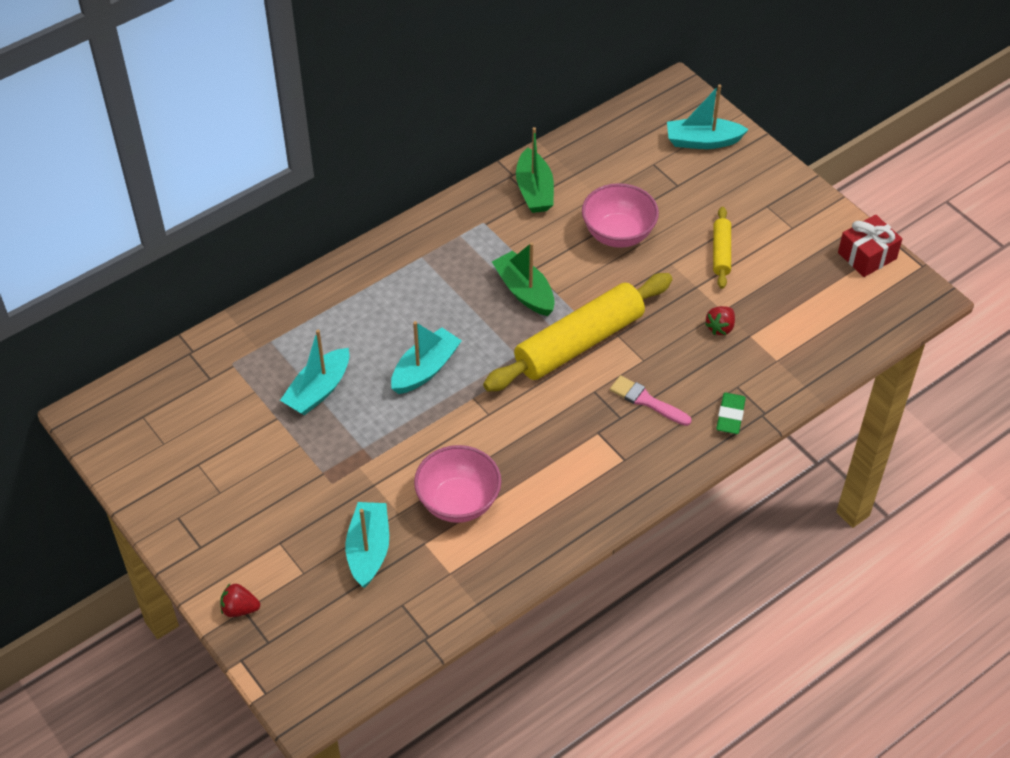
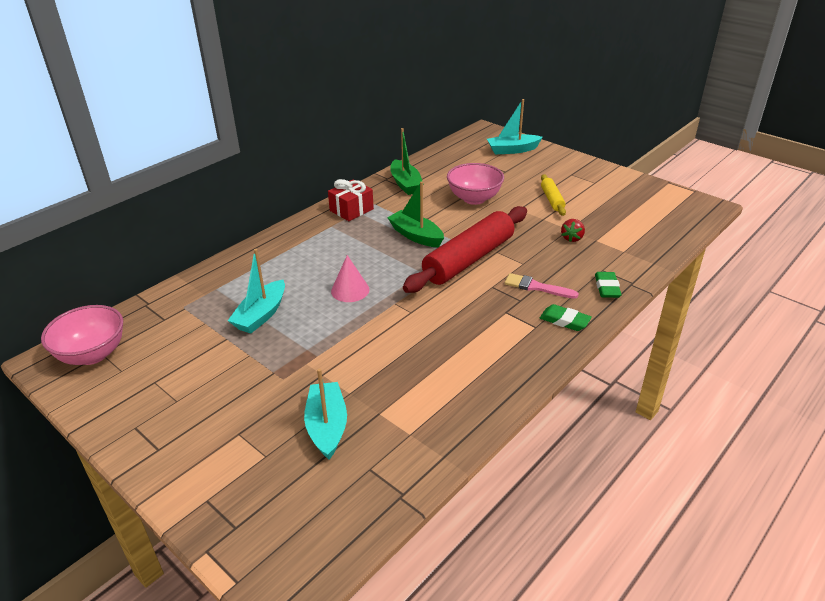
camera: 10 degrees left, 15 degrees down
red strawberry [220,584,260,617] -> none
turquoise boat [391,321,462,394] -> pink cone [331,255,369,302]
pink bowl [414,445,501,523] -> pink bowl moved to [41,305,123,365]
yellow rolling pin [483,273,672,392] -> red rolling pin [403,206,527,293]
red gift [838,215,902,277] -> red gift moved to [328,179,374,221]
none -> green eraser [540,304,592,331]

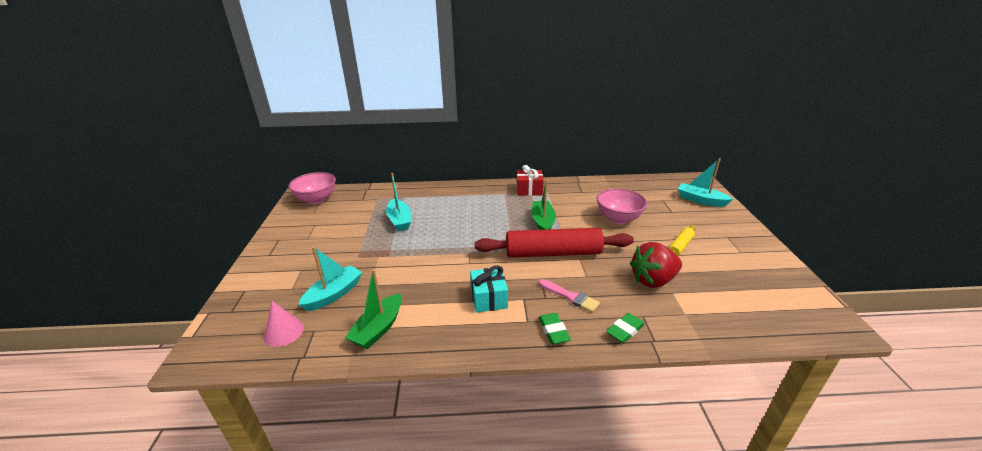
camera: 45 degrees right, 5 degrees down
turquoise boat [228,249,285,333] -> turquoise boat turned 90 degrees counterclockwise [386,173,411,231]
pink cone [331,255,369,302] -> pink cone moved to [264,301,304,347]
green boat [390,128,423,195] -> green boat moved to [345,269,402,349]
pink brush [505,273,579,299] -> pink brush turned 150 degrees clockwise [539,279,600,312]
red strawberry [561,219,585,242] -> red strawberry [630,242,682,288], size x2.01
none -> turquoise gift [470,265,508,312]

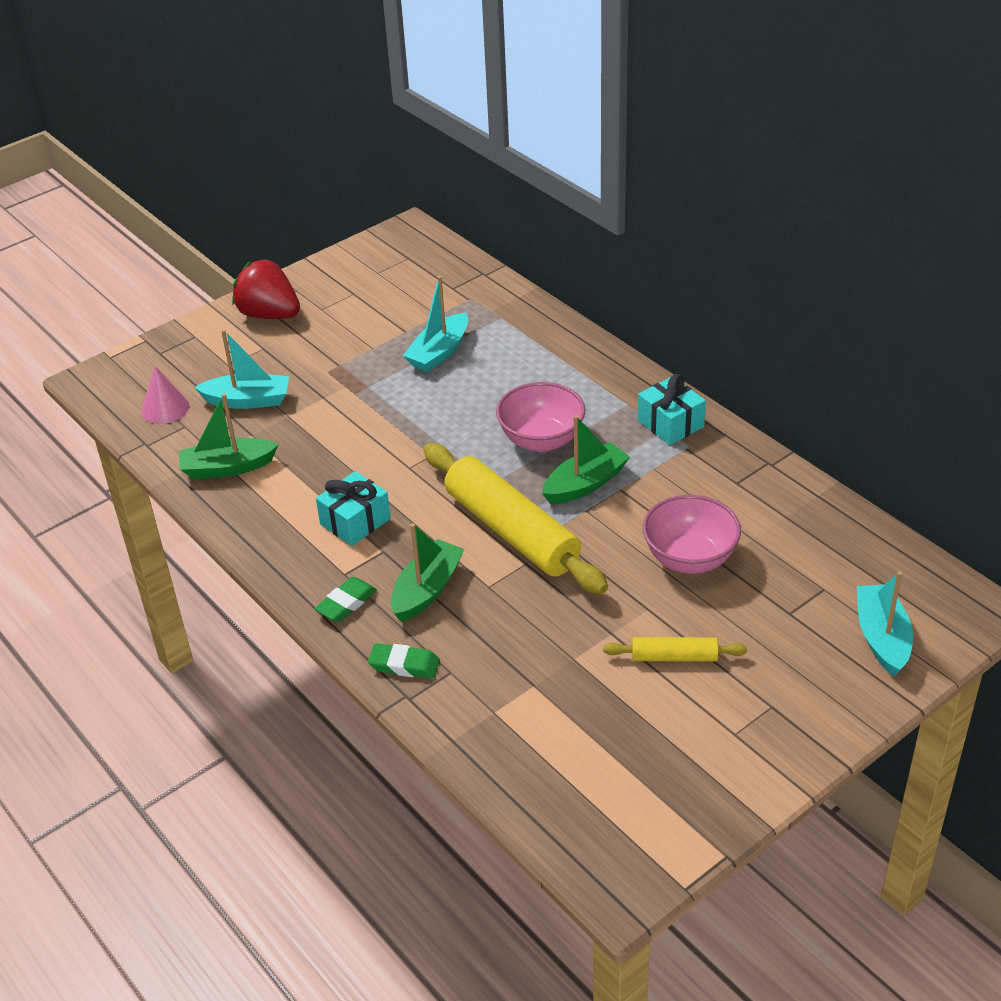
camera: 55 degrees right, 10 degrees up
pink bowl [288,172,336,204] -> pink bowl moved to [496,382,585,452]
red rolling pin [475,228,634,258] -> yellow rolling pin [424,443,608,594]
red gift [517,165,544,196] -> turquoise gift [638,374,706,445]
pink brush [539,279,600,312] -> green boat [391,523,465,622]
red strawberry [630,242,682,288] -> red strawberry moved to [232,260,300,319]

